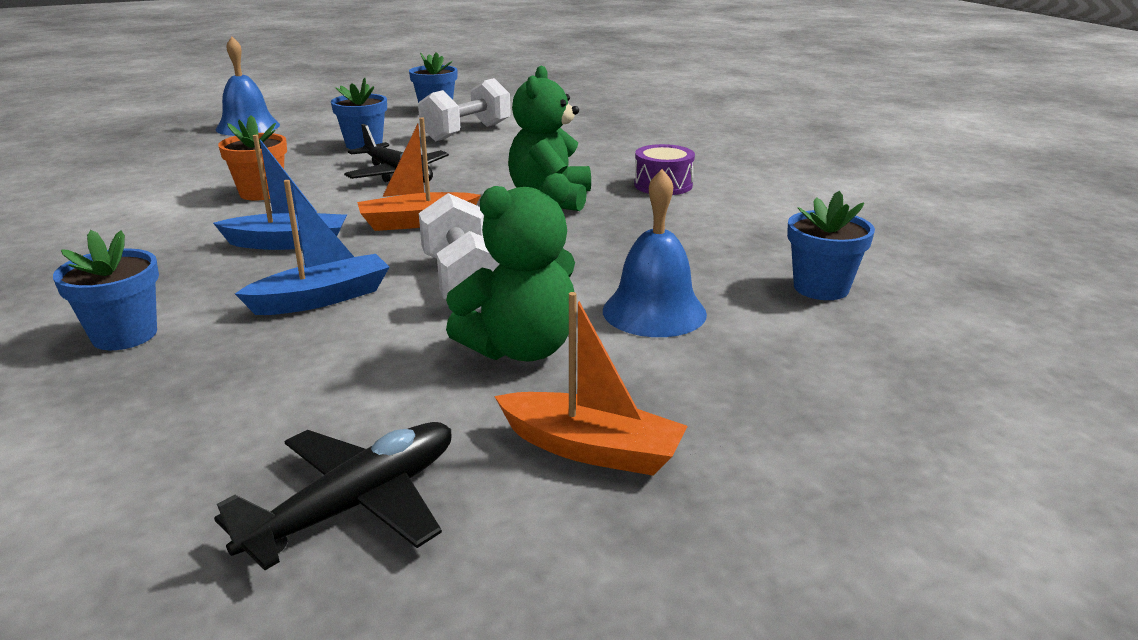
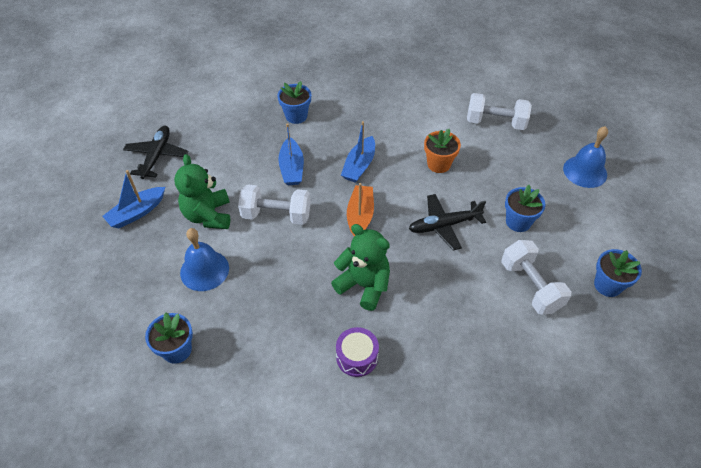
camera: 115 degrees right, 25 degrees up
black plane [214,422,452,570] -> black plane turned 150 degrees counterclockwise [123,126,189,179]
orange boat [494,292,688,476] -> blue boat [102,170,165,228]
none -> white dumbbell [467,93,532,130]

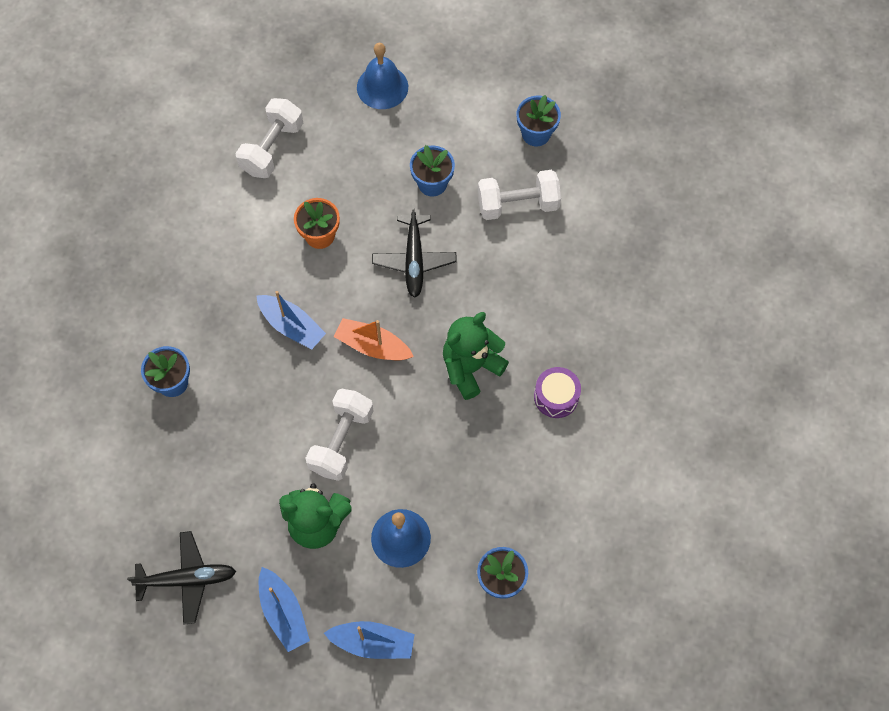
camera: 75 degrees left, 15 degrees up
black plane [123,126,189,179] -> black plane turned 150 degrees clockwise [127,531,236,625]
blue boat [278,123,304,185] -> blue boat moved to [324,621,415,659]

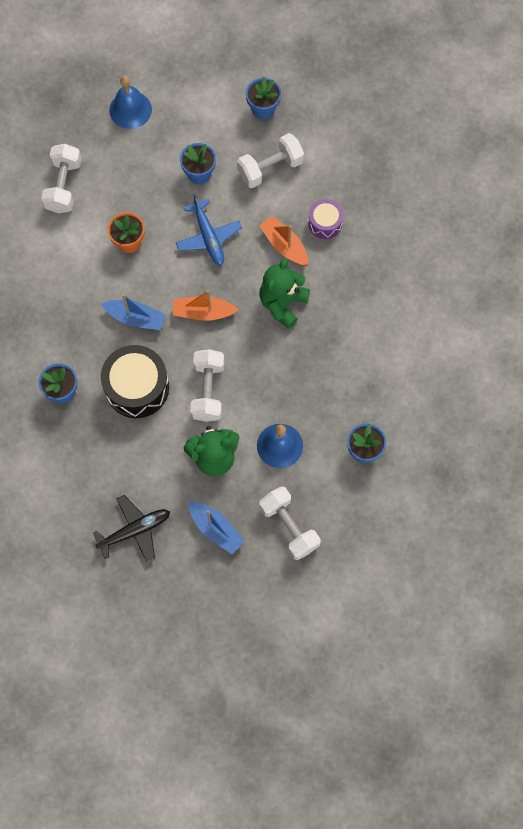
camera: 20 degrees left, 5 degrees up
blue boat [324,621,415,659] -> white dumbbell [259,486,321,560]
black plane [372,204,457,298] -> blue plane [176,194,242,266]
purple drum [534,367,581,418] -> purple drum moved to [308,199,343,239]
none -> black drum [101,345,169,418]
none -> orange boat [259,216,308,266]

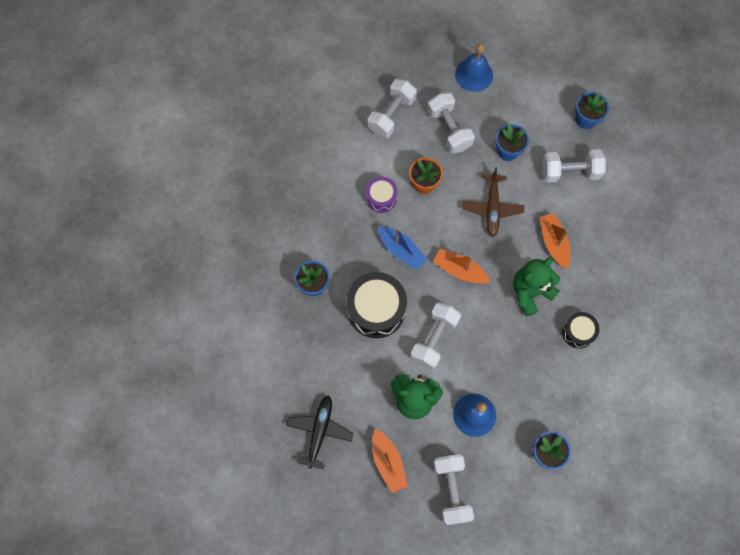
camera: 25 degrees right, 0 degrees up
black plane [93,495,170,563] -> black plane turned 75 degrees counterclockwise [286,395,353,469]
blue plane [176,194,242,266] -> brown plane [462,167,524,237]
blue boat [188,501,244,554] -> orange boat [372,429,408,493]
purple drum [308,199,343,239] -> purple drum moved to [366,177,398,213]
none -> white dumbbell [428,93,475,153]
none -> black drum [562,312,599,348]

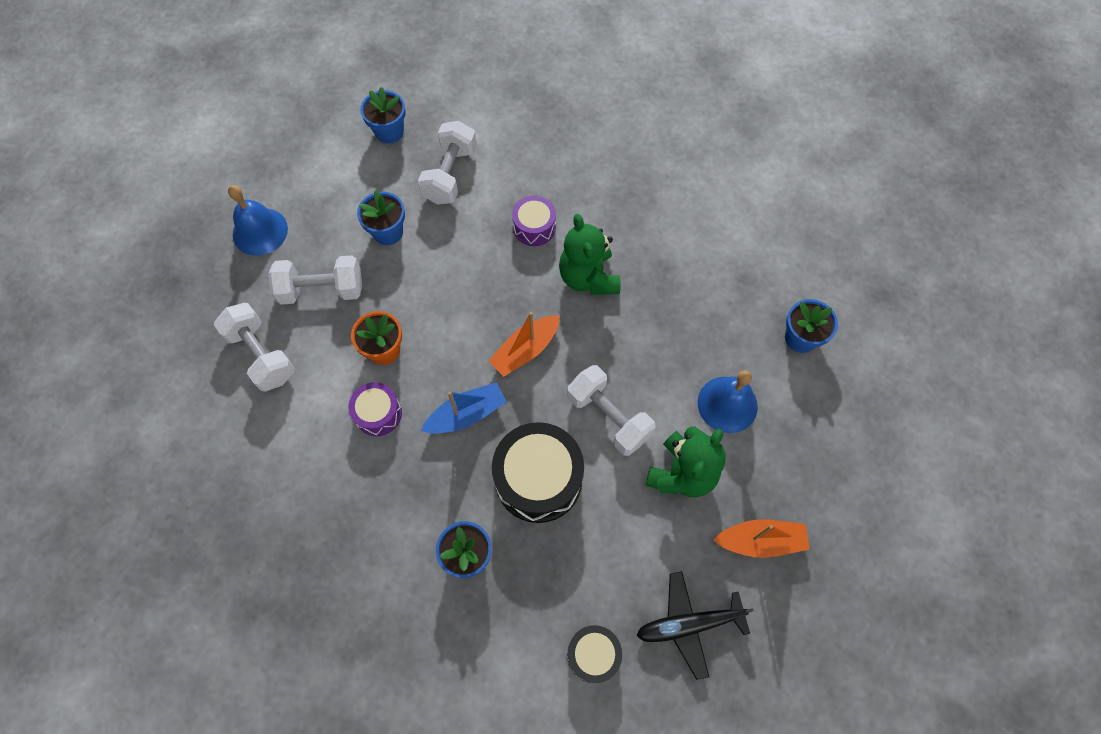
camera: 70 degrees left, 5 degrees down
black plane [286,395,353,469] -> black plane turned 45 degrees counterclockwise [636,571,754,680]
white dumbbell [433,454,474,525] -> none
brown plane [462,167,524,237] -> none
orange boat [540,213,570,269] -> purple drum [512,196,556,246]
black drum [562,312,599,348] -> black drum moved to [567,625,622,683]

